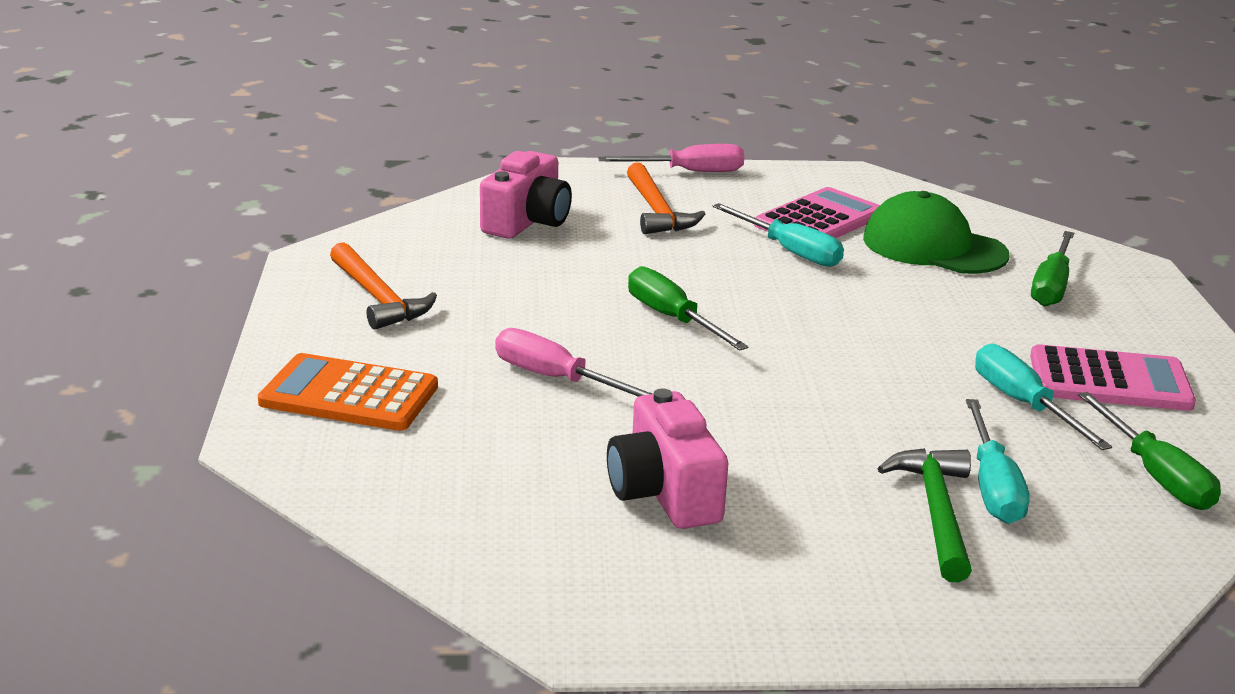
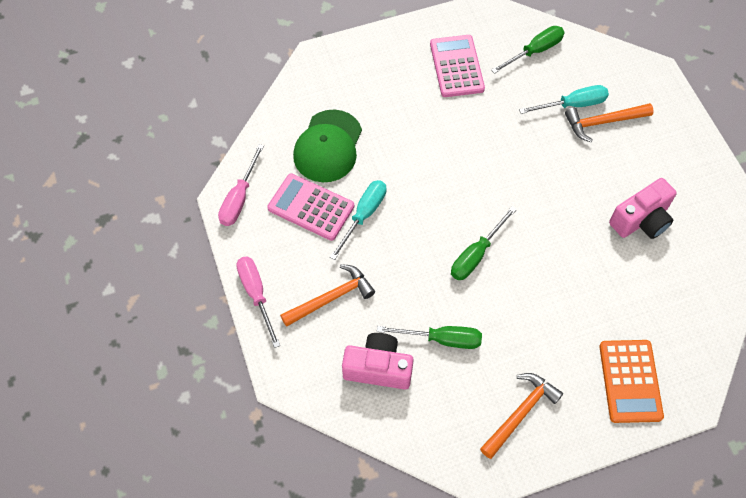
camera: 105 degrees left, 35 degrees up
pink screwdriver [495,328,653,397] -> pink screwdriver moved to [218,144,264,226]
green hammer [877,448,972,582] -> orange hammer [565,103,654,142]
turquoise screwdriver [975,343,1112,450] -> none
green screwdriver [1031,231,1074,306] -> green screwdriver moved to [377,326,482,349]

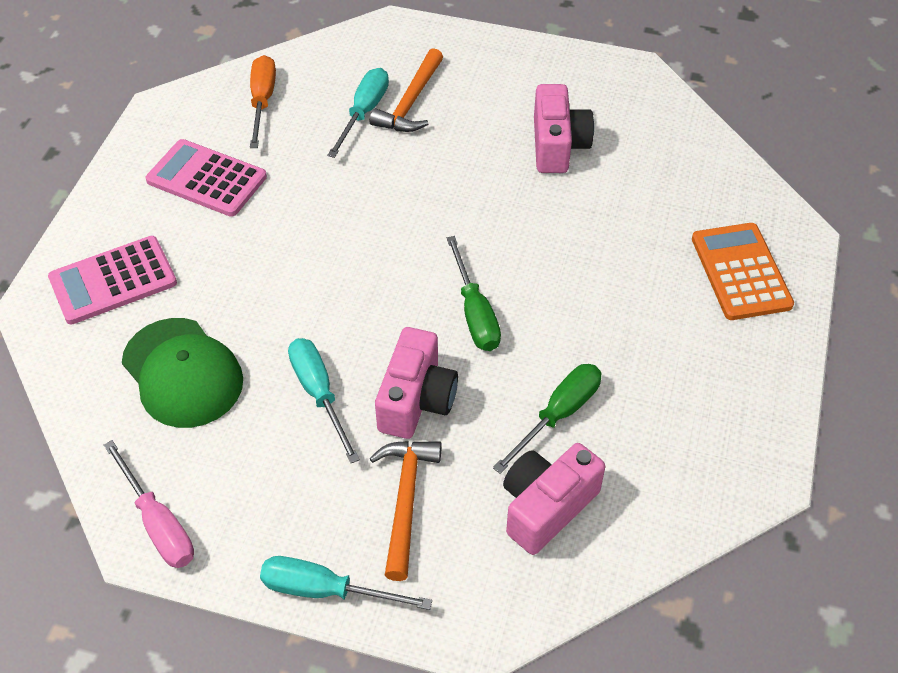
camera: 55 degrees left, 10 degrees down
pink screwdriver [236,257,280,348] -> turquoise screwdriver [260,556,432,610]
pink calculator [267,173,354,241] -> pink calculator moved to [48,236,177,324]
orange hammer [480,373,564,459] -> none
green screwdriver [491,26,565,74] -> orange screwdriver [250,55,276,148]
orange calculator [599,340,664,423] -> orange calculator turned 135 degrees counterclockwise [692,223,794,320]
none -> pink camera [375,327,458,439]

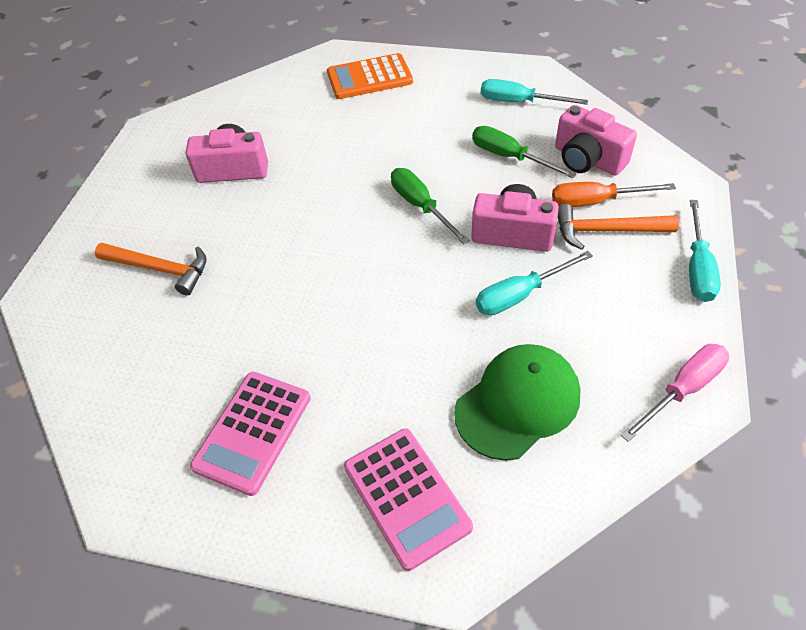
camera: 90 degrees left, 0 degrees up
orange screwdriver [250,55,276,148] -> orange screwdriver moved to [552,182,676,207]
turquoise screwdriver [327,68,389,158] -> turquoise screwdriver moved to [481,79,588,105]
green screwdriver [447,236,501,351] -> green screwdriver turned 105 degrees counterclockwise [391,168,470,244]

